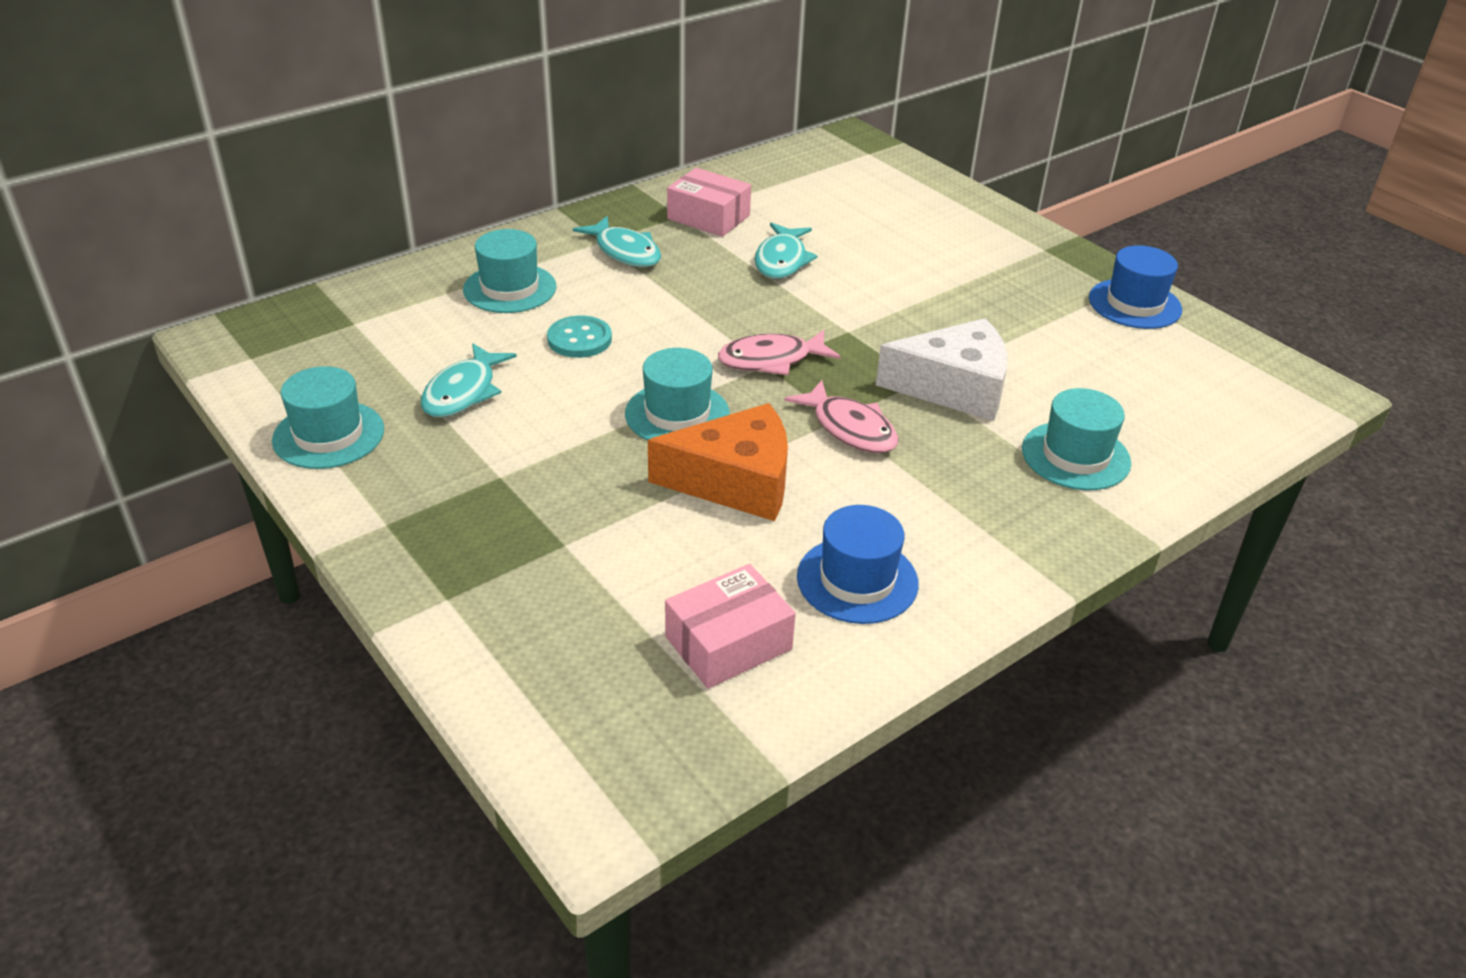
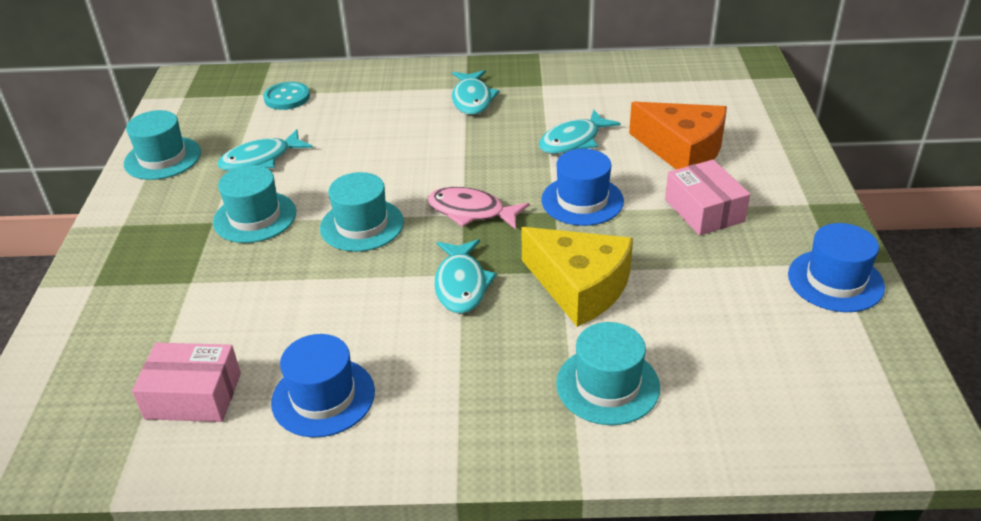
camera: 40 degrees right, 0 degrees up
turquoise hat [463,229,556,313] -> turquoise hat moved to [213,165,296,243]
turquoise button [547,316,612,358] -> turquoise button moved to [263,82,310,110]
orange cheese [648,403,788,521] -> orange cheese moved to [629,102,727,170]
pink box [667,168,751,237] -> pink box moved to [665,160,750,235]
pink fish [784,380,898,453] -> turquoise fish [434,239,497,314]
white cheese [876,318,1008,421] -> yellow cheese [521,227,633,327]
none -> blue hat [541,149,624,226]

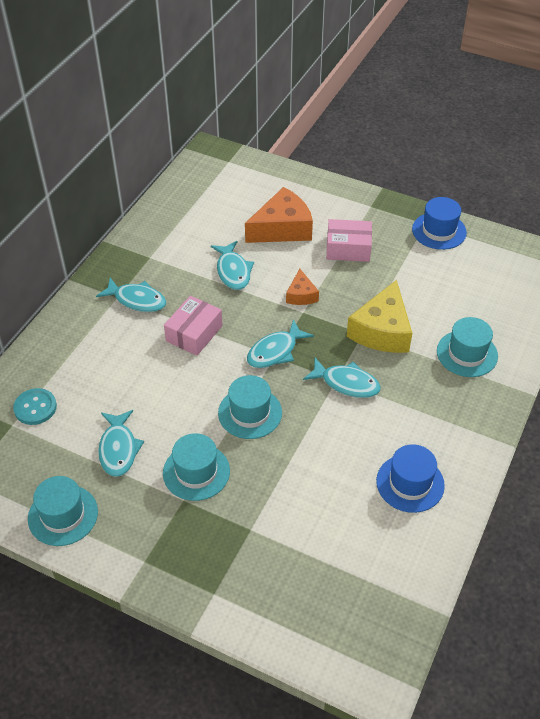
camera: 65 degrees left, 10 degrees up
pink box [132,343,241,422] -> pink box moved to [164,296,223,356]
pink fish [428,187,530,230] -> turquoise fish [247,320,314,368]
yellow cheese [521,227,633,327] -> yellow cheese turned 135 degrees clockwise [346,280,412,353]
blue hat [541,149,624,226] -> orange cheese [286,269,319,305]

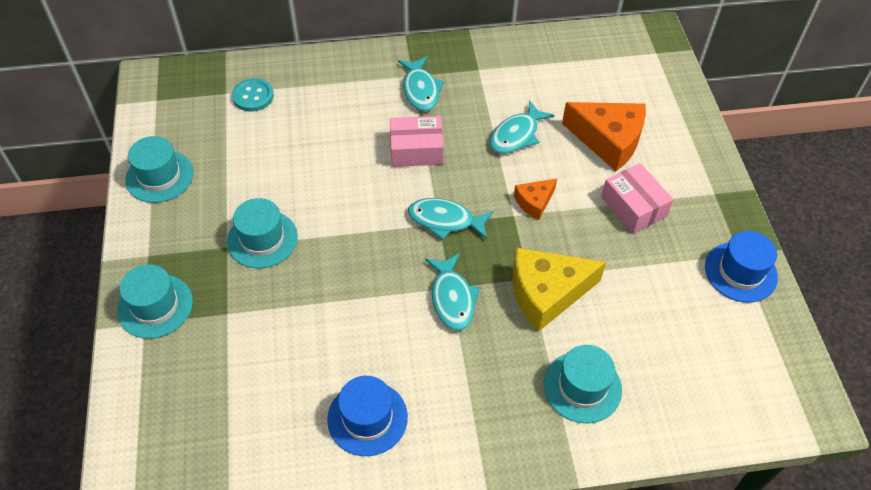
camera: 55 degrees right, 5 degrees up
turquoise fish [98,410,144,477] -> none
turquoise hat [218,375,282,439] -> turquoise hat moved to [117,264,193,339]

